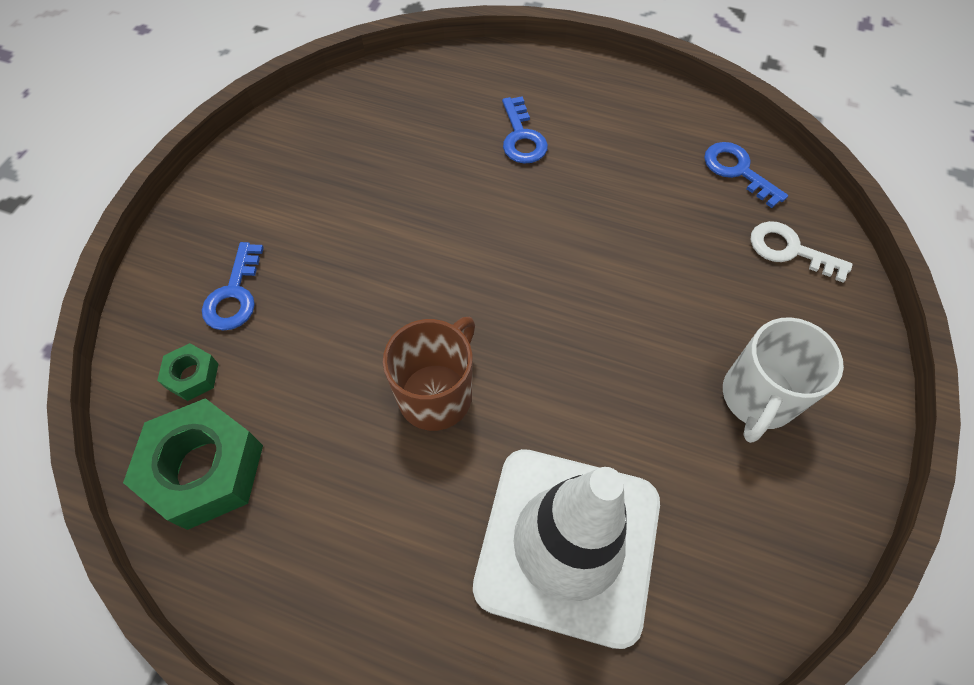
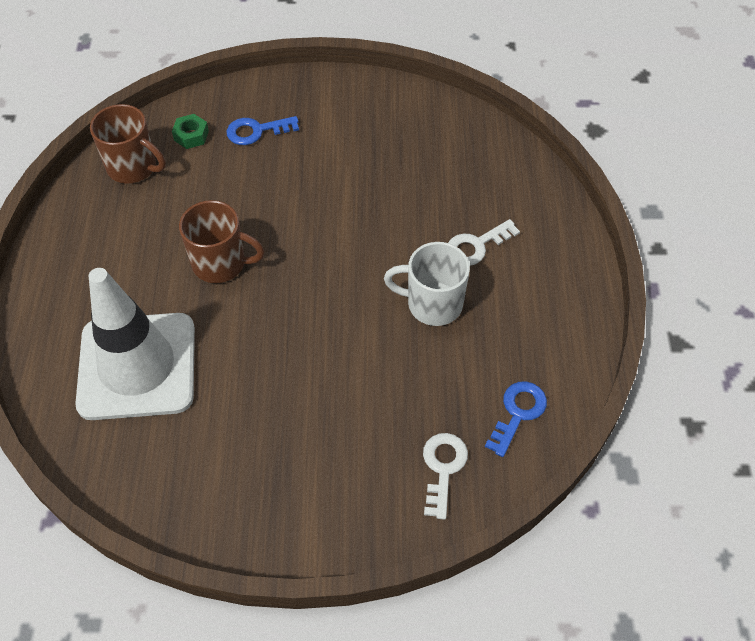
camera: 70 degrees right, 5 degrees down
green nut [123,398,263,530] -> brown mug [90,104,166,184]
blue key [502,96,548,164] -> white key [448,219,520,266]
white mug [723,317,844,443] -> white mug moved to [384,242,470,326]

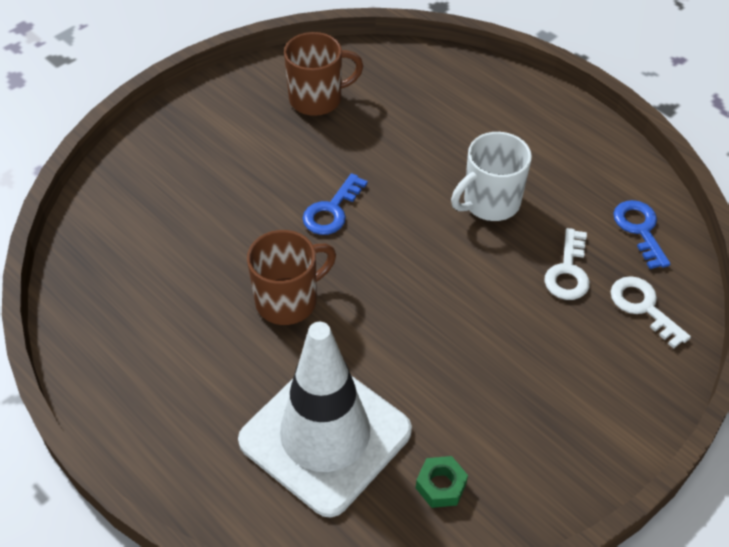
camera: 45 degrees left, 5 degrees down
brown mug [90,104,166,184] -> brown mug moved to [284,32,363,116]
green nut [172,114,209,149] -> green nut moved to [416,456,468,508]
blue key [227,116,299,145] -> blue key moved to [302,173,368,235]
white key [448,219,520,266] -> white key moved to [544,228,590,300]

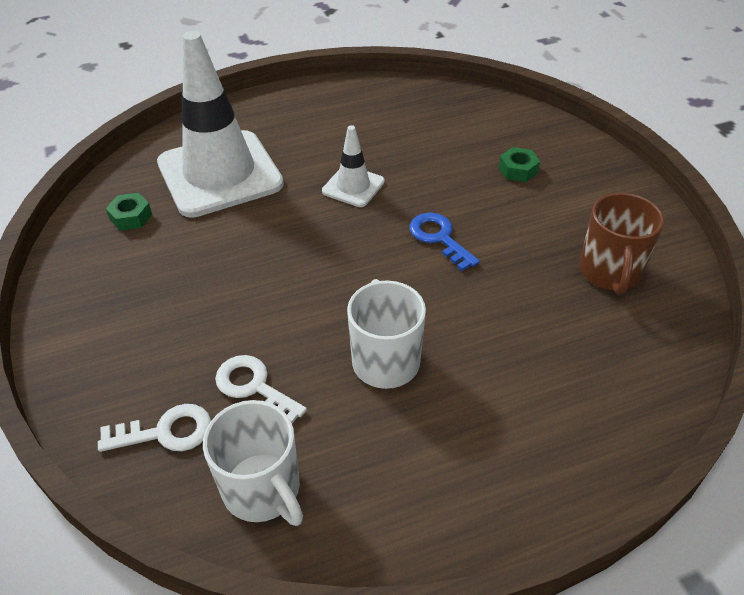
camera: 115 degrees right, 5 degrees down
brown mug [247,230,336,325] -> white traffic cone [322,125,385,207]
blue key [613,200,670,269] -> white mug [203,400,303,526]
none -> green nut [499,147,540,182]

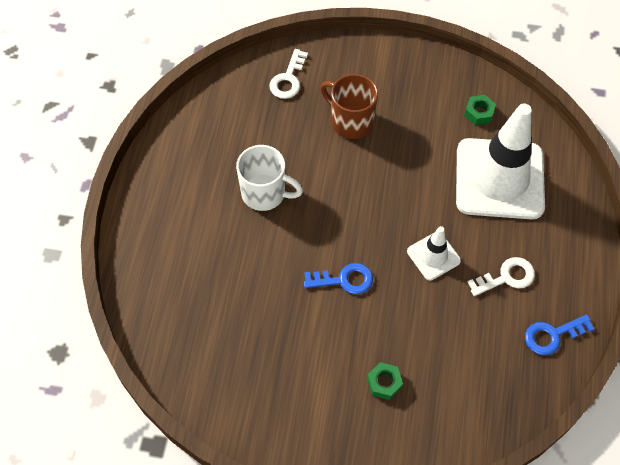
camera: 120 degrees right, 15 degrees up
white mug [203,400,303,526] -> none
white key [215,355,307,423] -> white key moved to [467,257,535,296]
brown mug [579,193,664,295] -> brown mug moved to [320,74,378,139]
none -> blue key [525,314,594,355]

